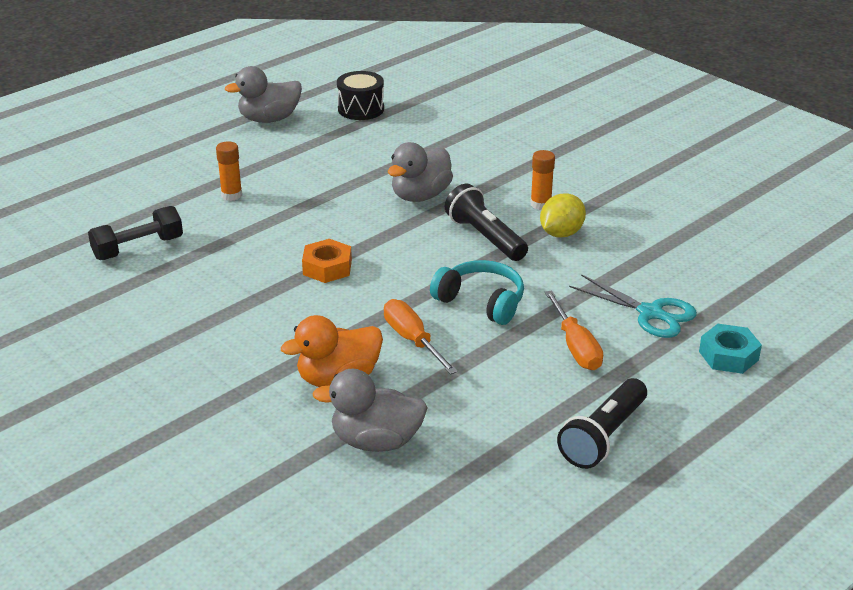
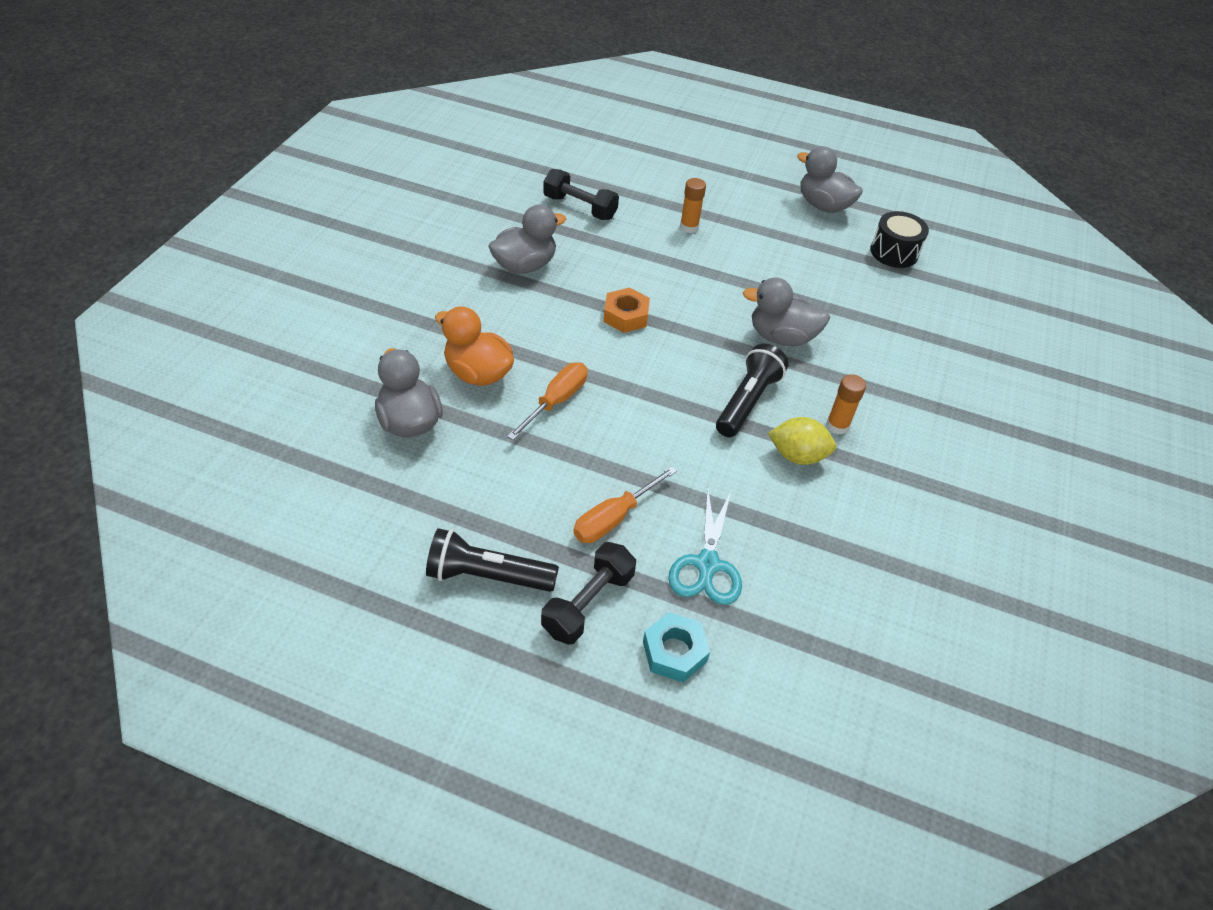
camera: 60 degrees right, 15 degrees up
turquoise headphones [430,260,524,325] -> none
none -> grey duck [488,205,566,274]
none -> black dumbbell [541,542,636,645]

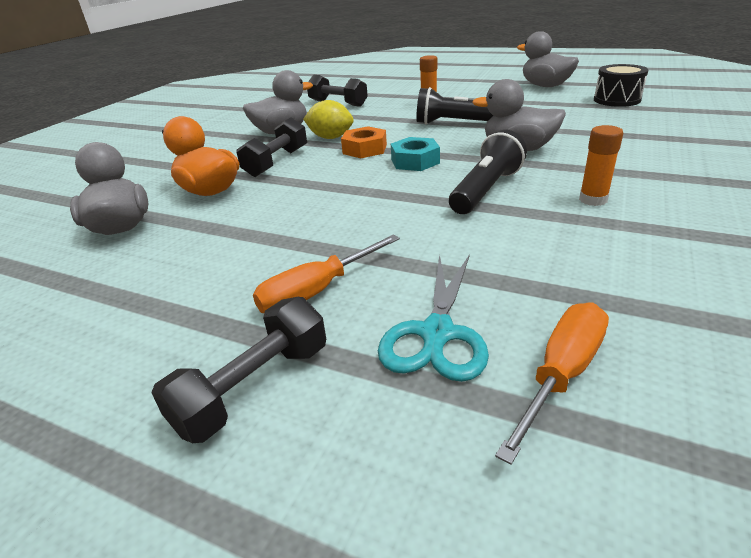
camera: 10 degrees right, 15 degrees down
black flashlight [426,528,559,592] -> black flashlight moved to [416,87,493,124]
orange screwdriver [507,362,588,440] -> orange screwdriver moved to [495,303,609,465]
turquoise nut [643,612,710,683] -> turquoise nut moved to [391,137,440,171]
yellow lemon [768,417,836,465] -> yellow lemon moved to [303,100,354,139]
none -> black dumbbell [237,117,307,177]

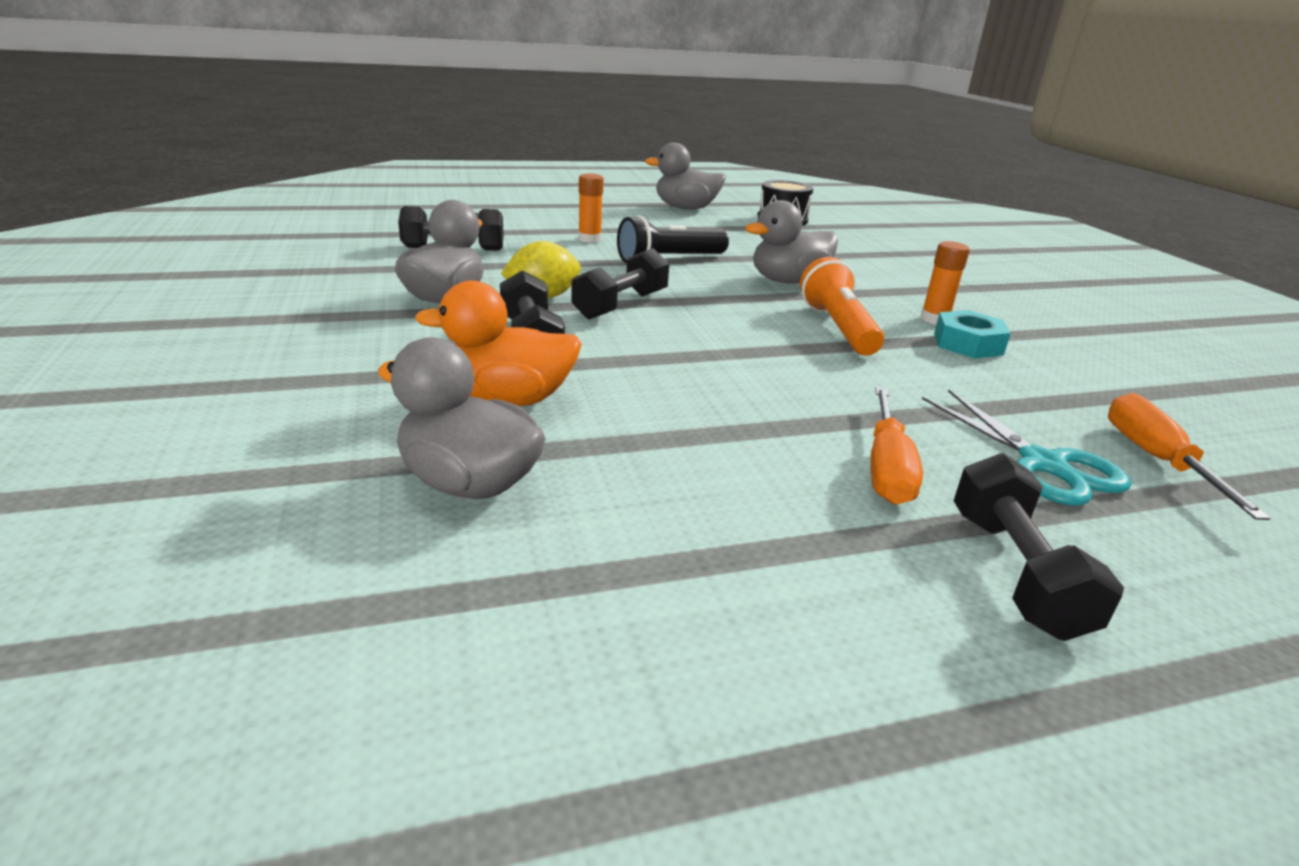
camera: 45 degrees left, 5 degrees down
orange nut [341,126,387,158] -> black dumbbell [571,248,669,319]
turquoise nut [391,137,440,171] -> turquoise nut moved to [934,310,1011,359]
black flashlight [449,130,527,214] -> orange flashlight [800,257,884,356]

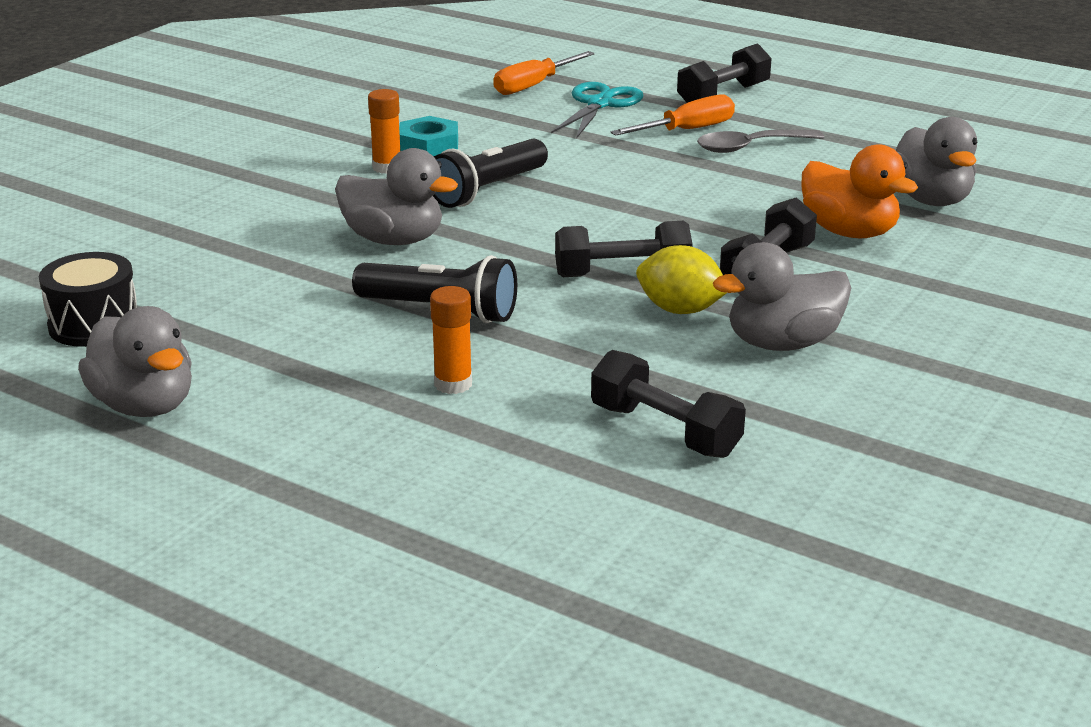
camera: 130 degrees left, 0 degrees up
orange flashlight [800,257,884,356] -> black flashlight [433,139,548,208]
none -> grey spoon [697,130,824,153]

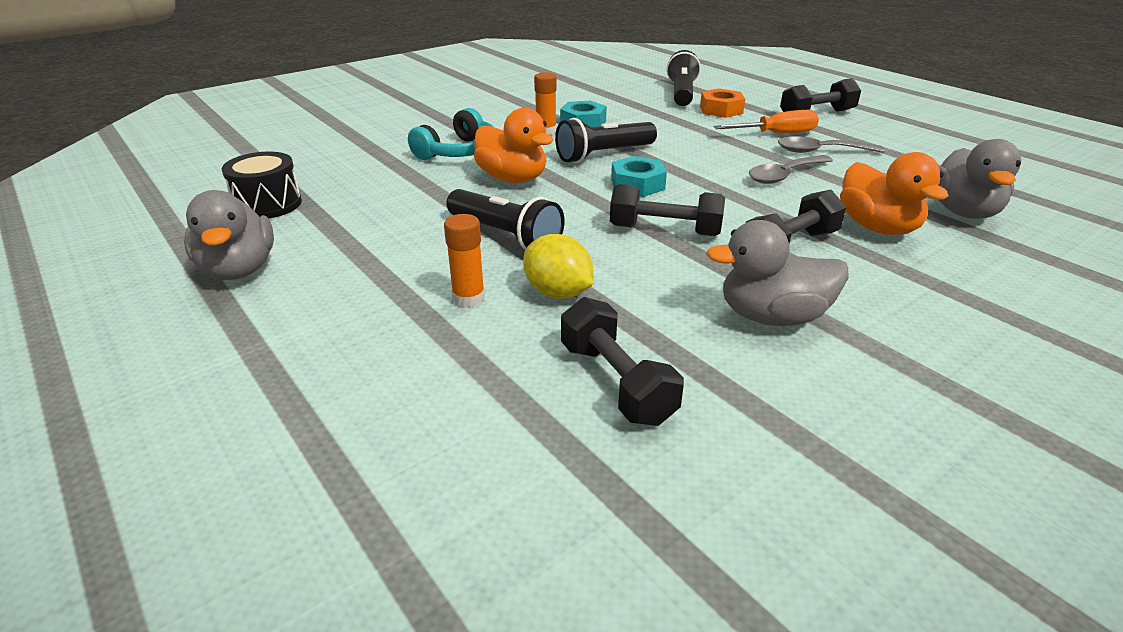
camera: 20 degrees right, 5 degrees up
grey duck [335,148,458,245] -> orange duck [474,108,553,183]
orange screwdriver [493,51,595,95] -> black flashlight [666,50,701,106]
turquoise scissors [551,82,643,139] -> orange nut [700,88,745,118]
yellow lemon [636,245,727,314] -> yellow lemon moved to [523,234,594,299]
none -> turquoise headphones [408,108,494,160]
none -> turquoise nut [611,156,667,197]
none -> grey spoon [749,155,833,184]

